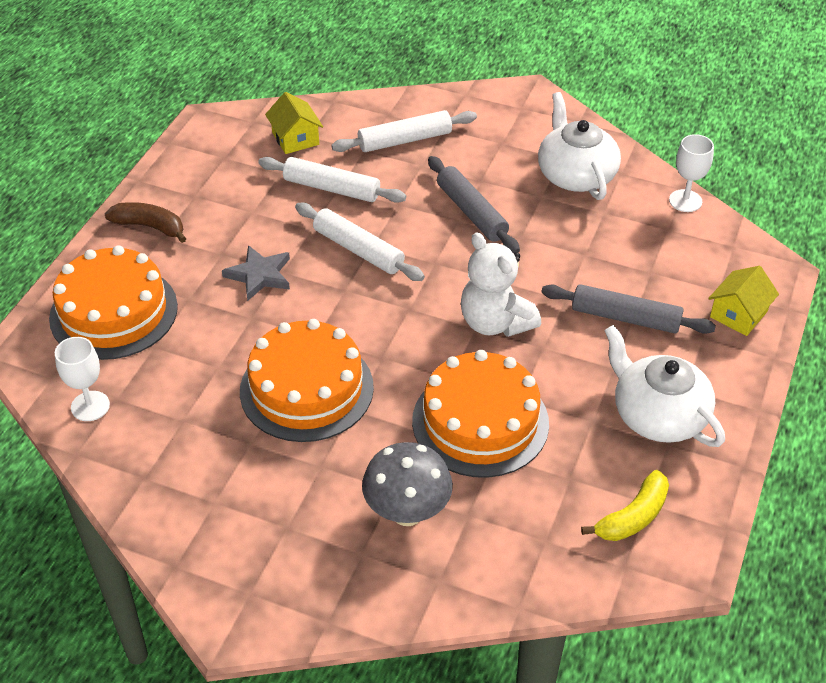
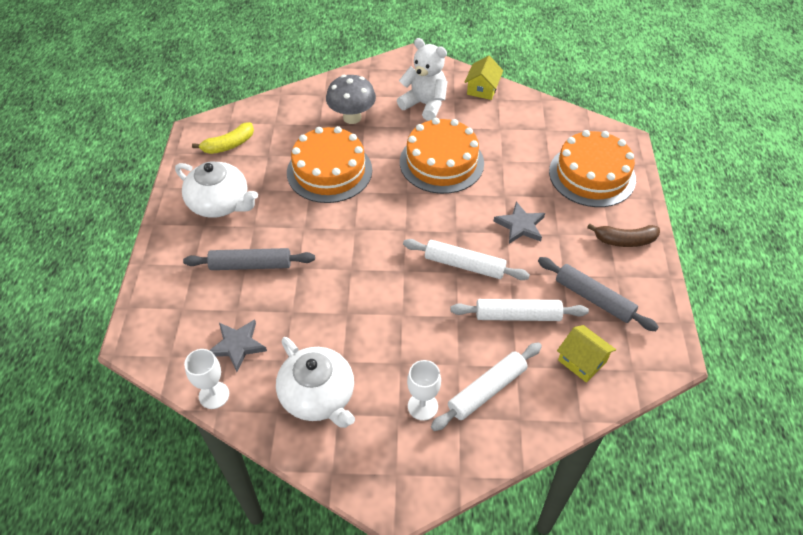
camera: 160 degrees right, 5 degrees up
white goblet [55,337,110,421] -> white goblet moved to [407,360,441,421]
grey rolling pin [428,156,520,253] -> grey rolling pin moved to [538,257,659,331]
white teddy bear [461,232,541,337] -> white teddy bear moved to [397,38,448,121]
yellow banana [581,470,669,541] -> yellow banana turned 150 degrees counterclockwise [192,122,254,154]
yellow house [708,266,779,336] -> yellow house moved to [465,55,503,100]
none -> grey star [210,319,267,372]

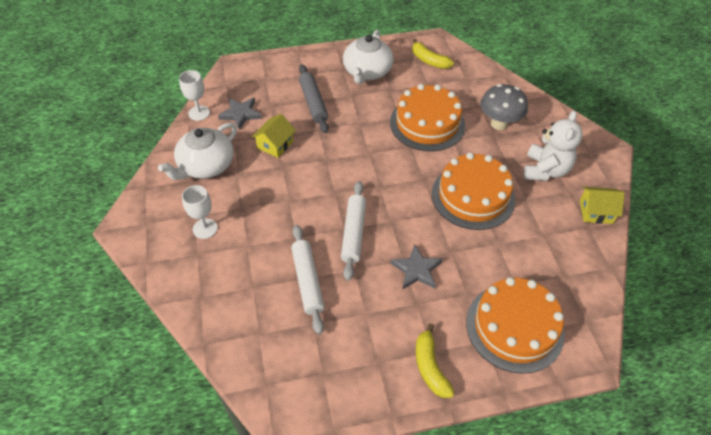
camera: 75 degrees right, 0 degrees up
white rolling pin [431,342,542,431] -> none
grey rolling pin [538,257,659,331] -> none
yellow house [557,325,616,383] -> yellow house moved to [252,114,296,158]
brown banana [587,224,660,247] -> yellow banana [416,323,454,398]

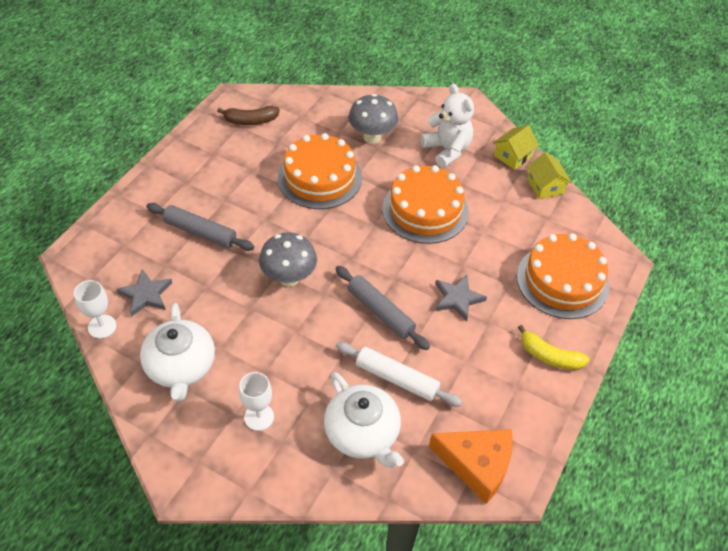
camera: 50 degrees left, 0 degrees up
yellow house [252,114,296,158] -> yellow house moved to [526,152,572,199]
white rolling pin [341,181,366,281] -> grey rolling pin [336,266,430,350]
white teapot [343,30,394,84] -> white teapot moved to [324,372,404,468]
yellow banana [412,39,454,69] -> brown banana [217,106,280,125]
none -> grey mushroom [259,232,317,287]
none -> orange cheese [429,429,513,504]

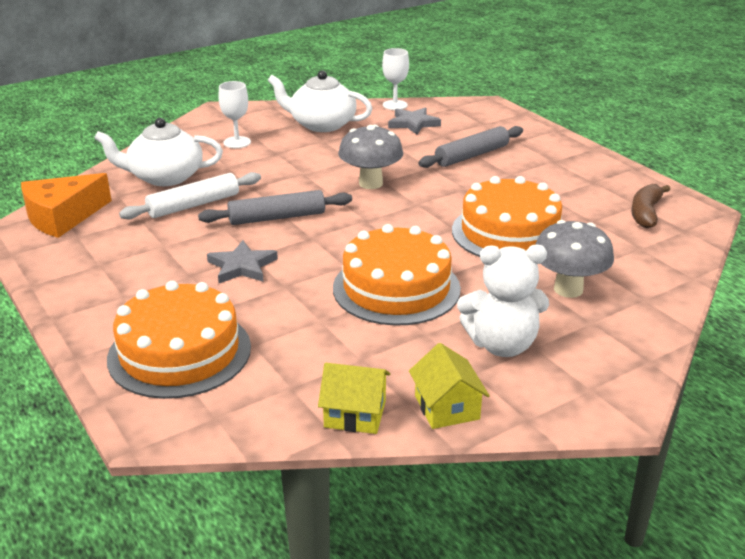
camera: 120 degrees right, 20 degrees down
yellow banana [518,325,589,370] -> none

